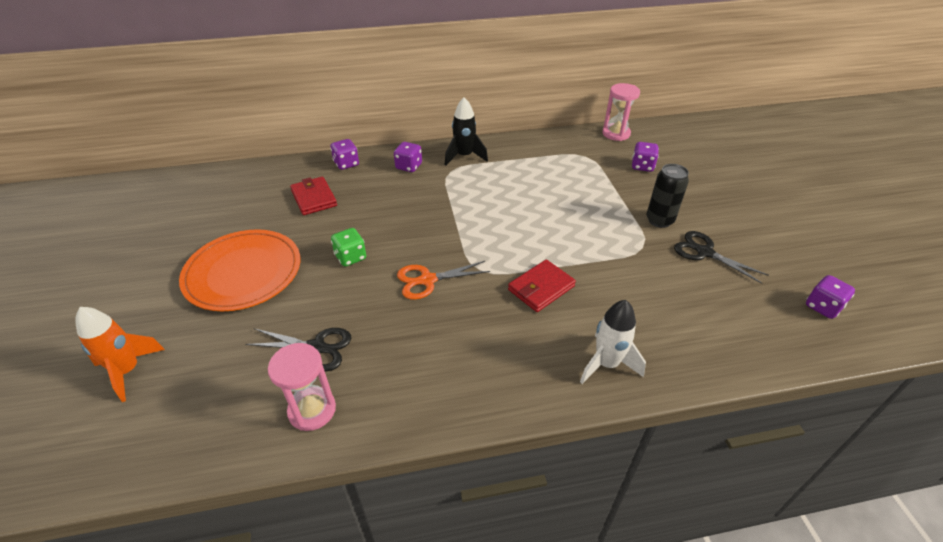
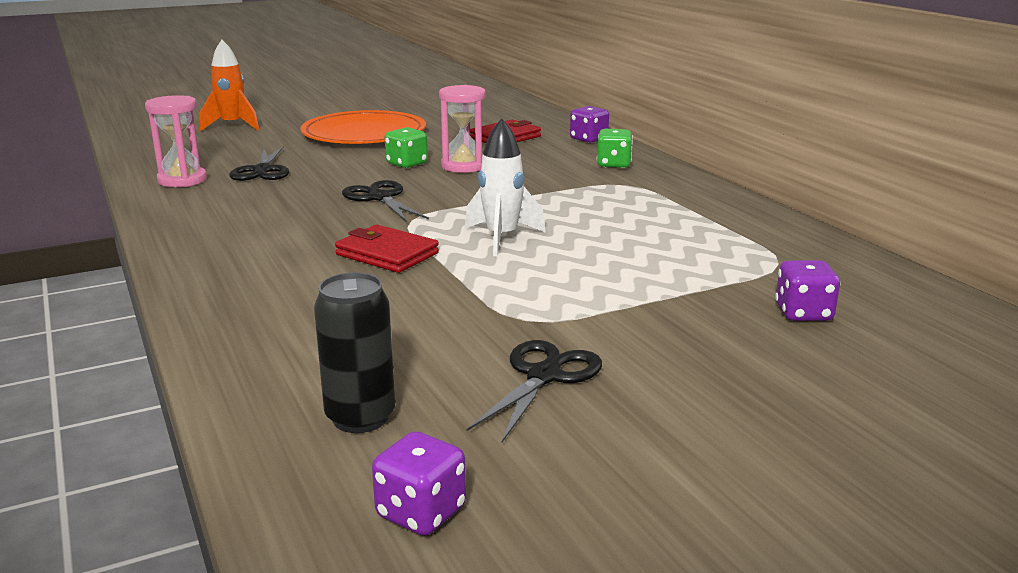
camera: 75 degrees right, 20 degrees down
purple dice [394,142,422,172] -> green dice [596,129,633,168]
orange scissors [397,261,490,300] -> black scissors [342,180,429,222]
black rocket [445,97,488,166] -> none
white rocket [580,300,646,384] -> white rocket moved to [465,118,546,256]
pink hourglass [602,83,640,141] -> pink hourglass moved to [439,85,486,173]
black can [647,164,689,228] -> black can moved to [314,273,395,433]

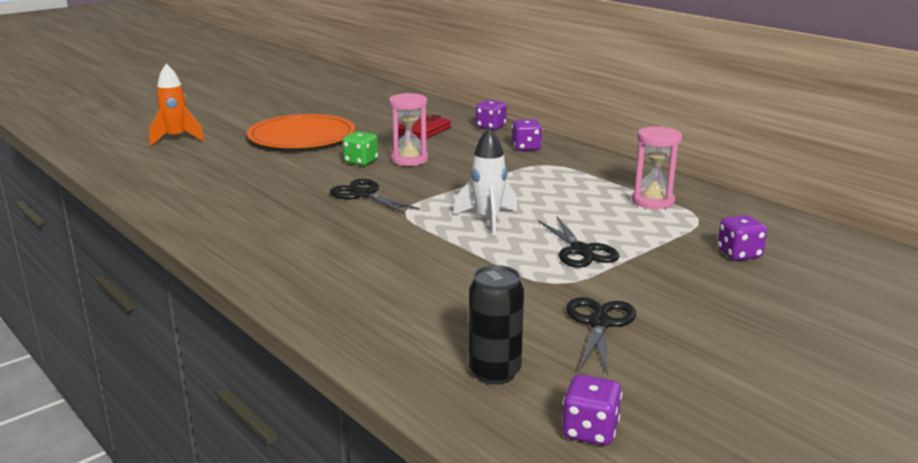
camera: 15 degrees left, 0 degrees up
pink hourglass [145,95,207,187] -> pink hourglass moved to [632,126,682,209]
black scissors [229,146,289,181] -> black scissors moved to [538,217,619,268]
red wallet [335,225,439,273] -> none
green dice [596,129,633,168] -> purple dice [512,119,542,151]

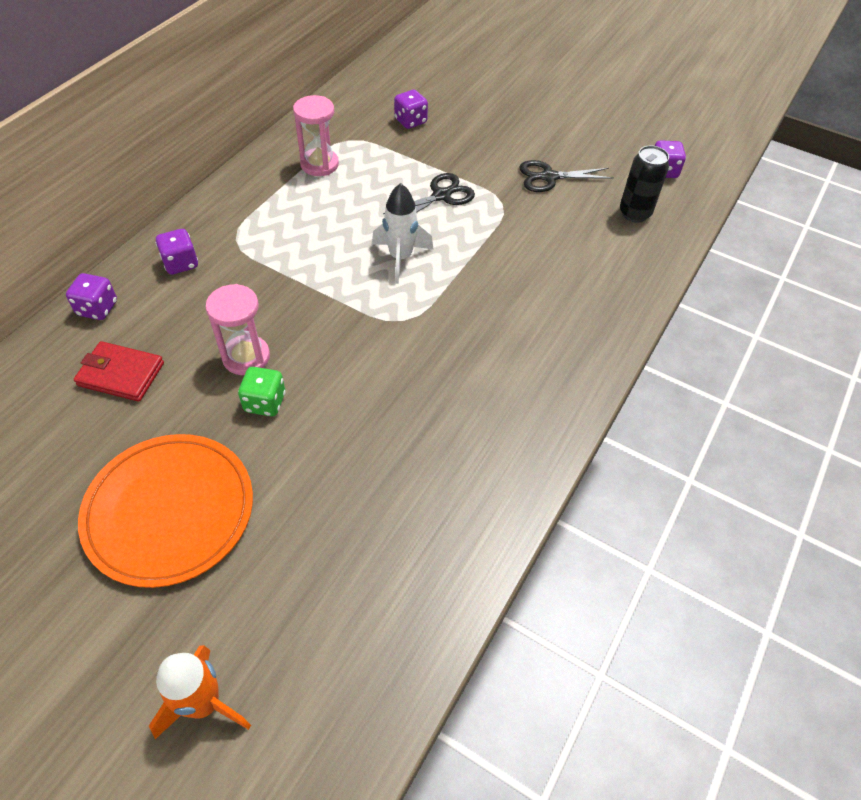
camera: 110 degrees left, 30 degrees up
black scissors [330,179,419,214] -> none

